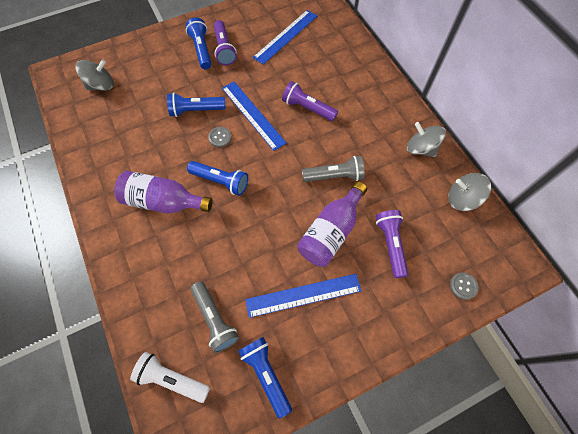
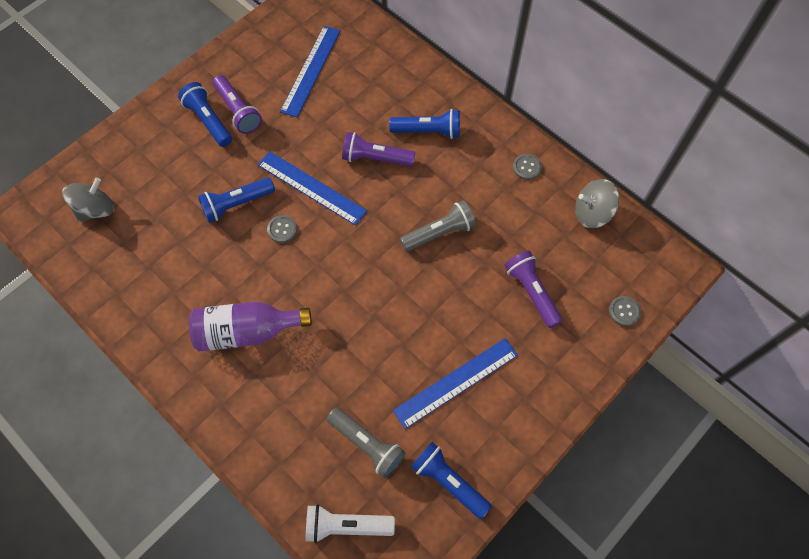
camera: 20 degrees left, 0 degrees up
blue flashlight [187,161,248,196] -> blue flashlight moved to [389,109,460,139]
purple bottle [297,181,367,267] -> none
grey spinning top [407,122,446,157] -> grey button [513,154,542,180]

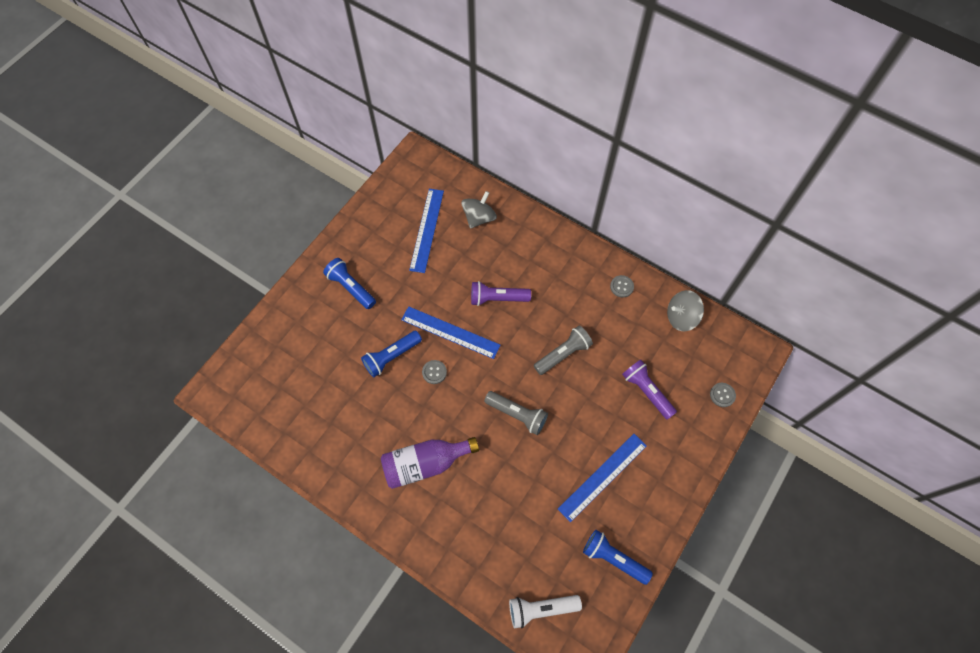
camera: 10 degrees left, 0 degrees up
grey spinning top [62,177,114,222] -> grey spinning top moved to [461,191,497,229]
purple flashlight [213,75,262,134] -> none
grey flashlight [327,407,405,479] -> grey flashlight moved to [484,391,548,435]
blue flashlight [389,109,460,139] -> none

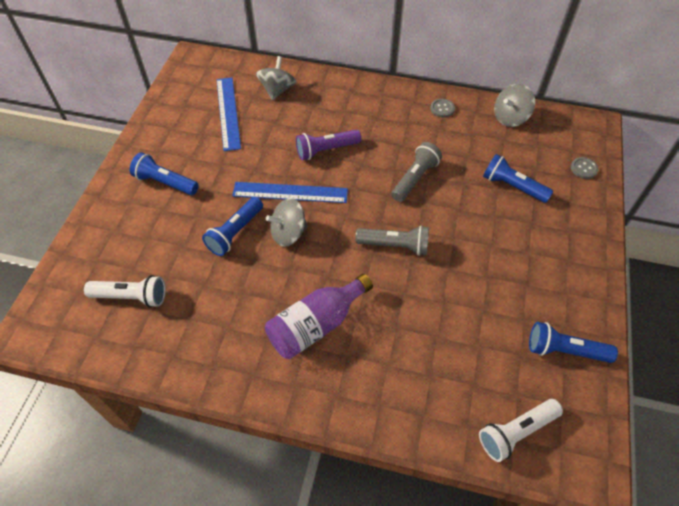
camera: 20 degrees left, 10 degrees down
grey button [422,360,447,384] -> grey spinning top [266,198,307,247]
blue ruler [558,434,647,522] -> none
purple flashlight [622,360,677,420] -> blue flashlight [483,154,553,203]
none -> white flashlight [84,275,166,307]

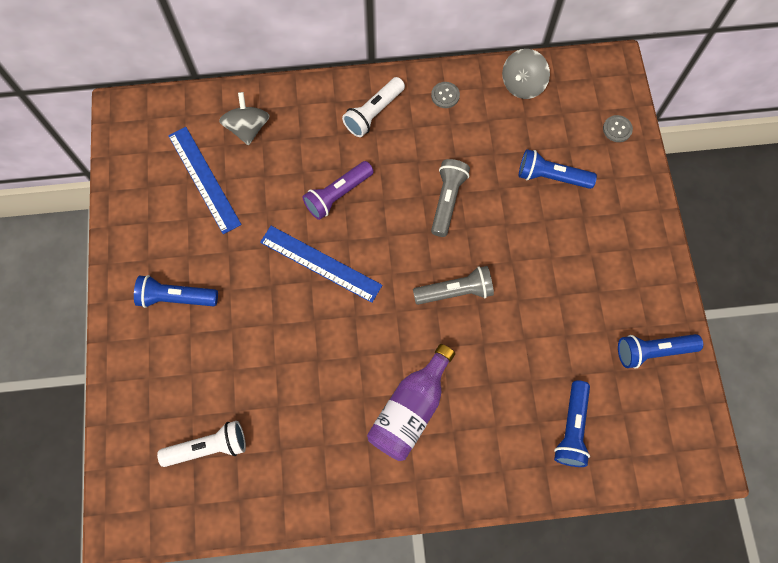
camera: 20 degrees left, 15 degrees up
blue flashlight [202,197,263,256] -> blue flashlight moved to [554,380,590,467]
blue ruler [232,182,348,203] -> blue ruler turned 45 degrees clockwise [260,226,382,303]
grey spinning top [266,198,307,247] -> none
white flashlight [479,399,563,462] -> white flashlight moved to [342,77,405,137]

